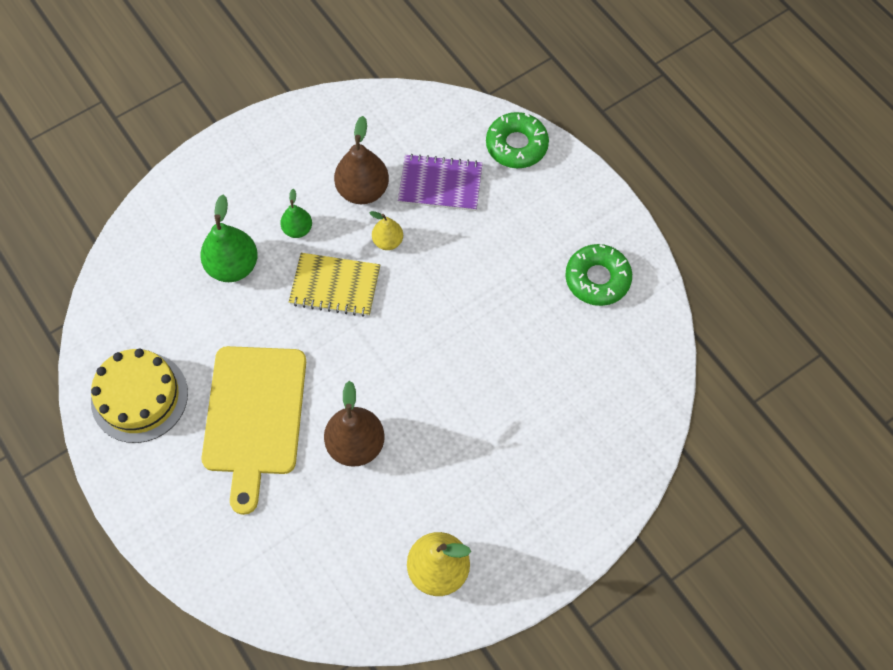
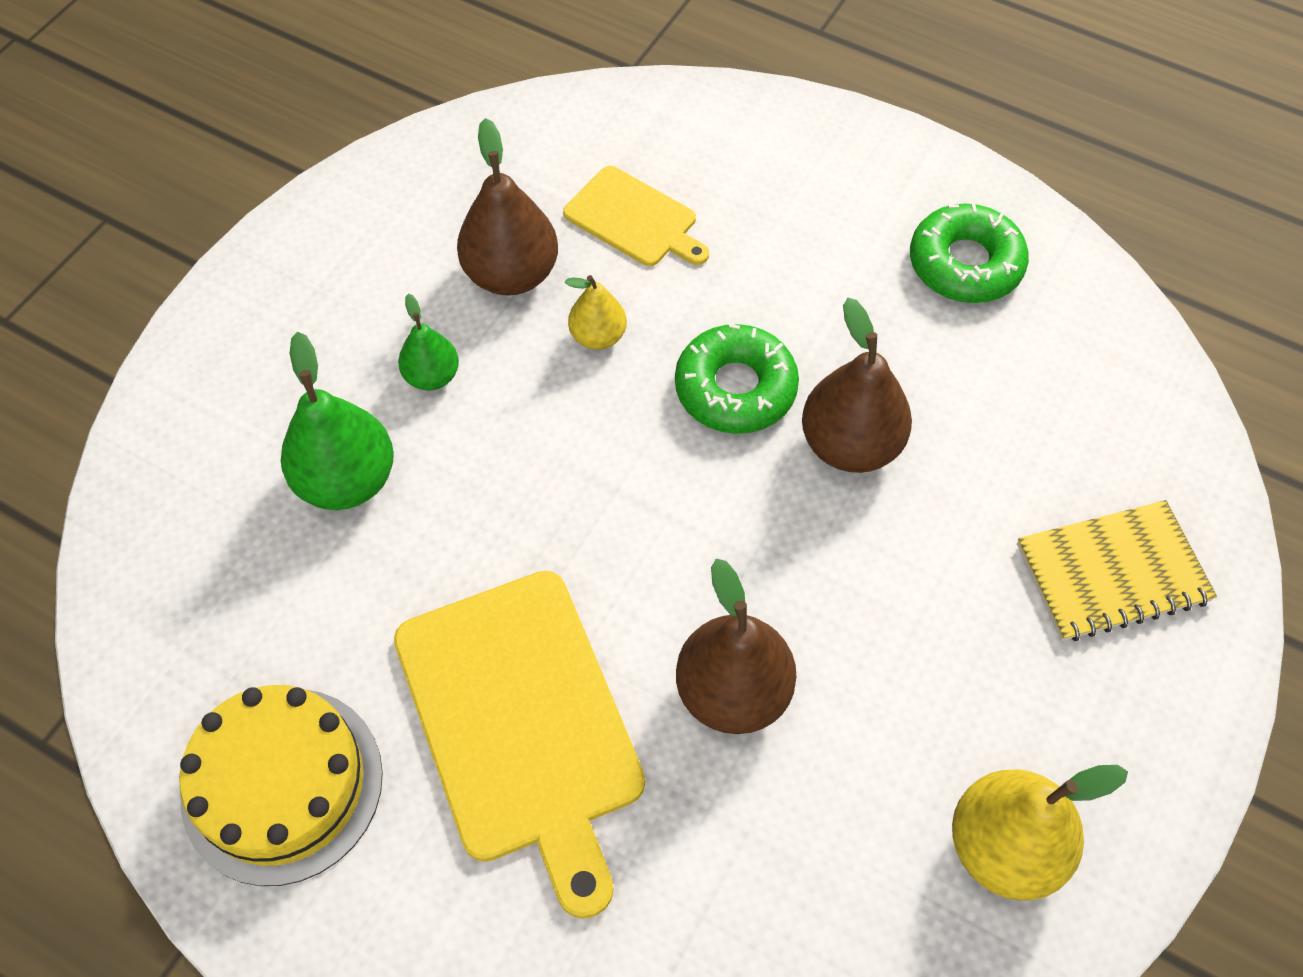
camera: 25 degrees left, 5 degrees down
yellow notebook [289,253,380,317] -> yellow notebook moved to [1017,500,1217,641]
purple notebook [398,154,483,211] -> yellow cutting board [563,166,709,266]
green donut [486,112,549,168] -> green donut moved to [675,324,799,434]
none -> brown pear [802,298,912,473]

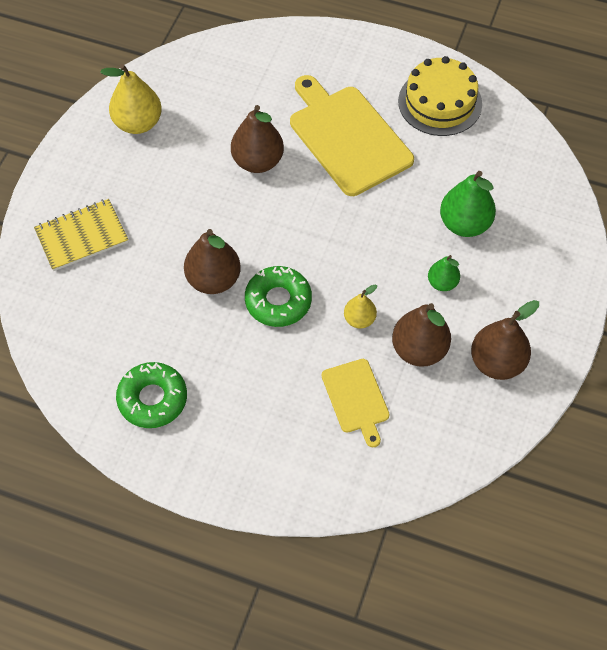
camera: 170 degrees right, 0 degrees up
yellow cutting board [563,166,709,266] -> yellow cutting board turned 135 degrees counterclockwise [321,359,390,448]
none -> brown pear [471,300,539,380]

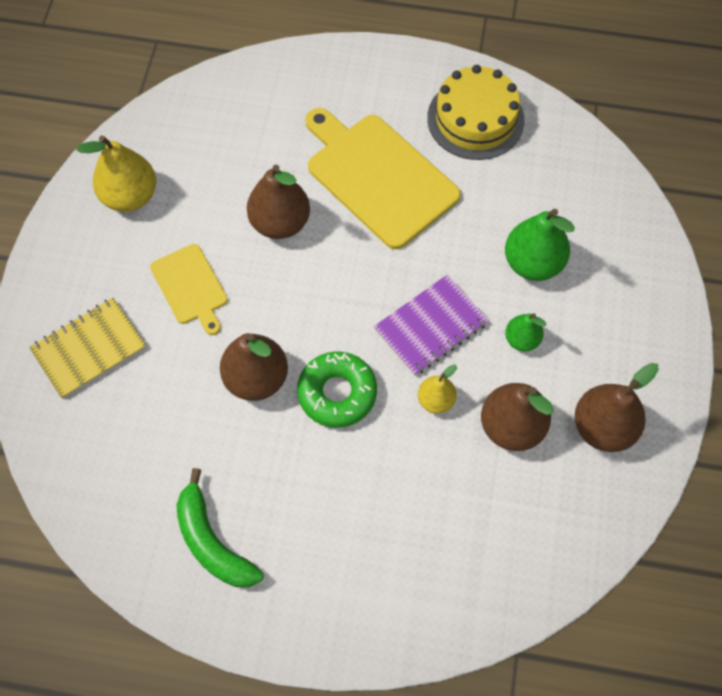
camera: 10 degrees left, 5 degrees up
green donut [116,362,187,428] -> green banana [176,468,264,587]
yellow cutting board [321,359,390,448] -> yellow cutting board moved to [150,244,228,335]
none -> purple notebook [374,275,489,376]

